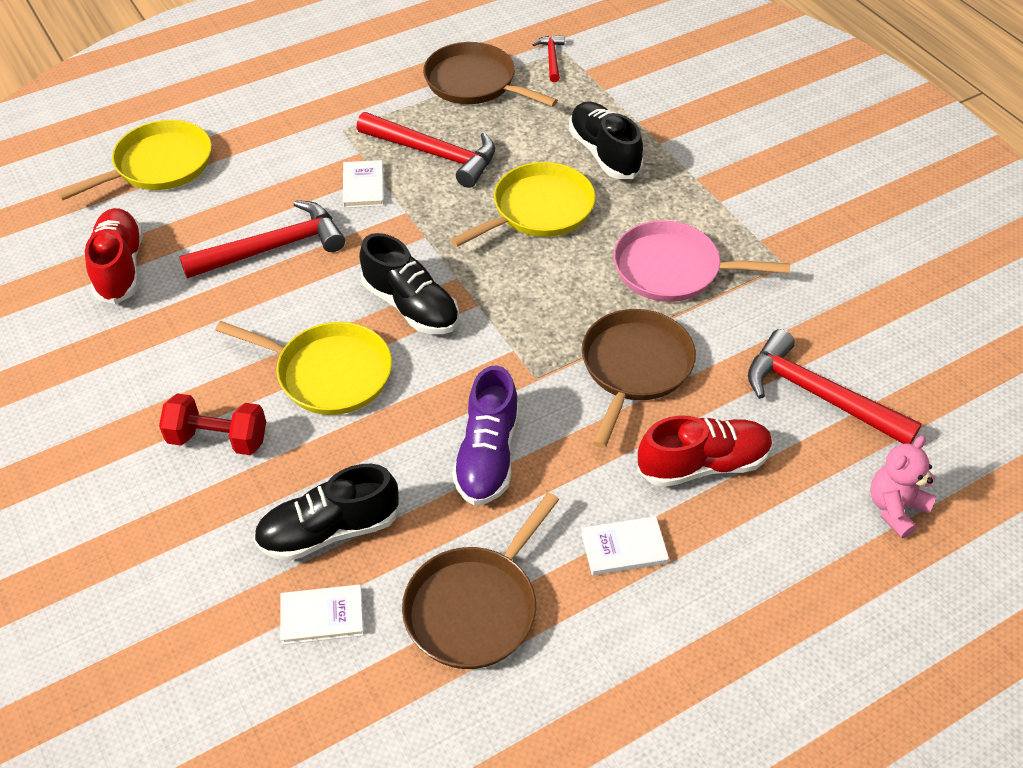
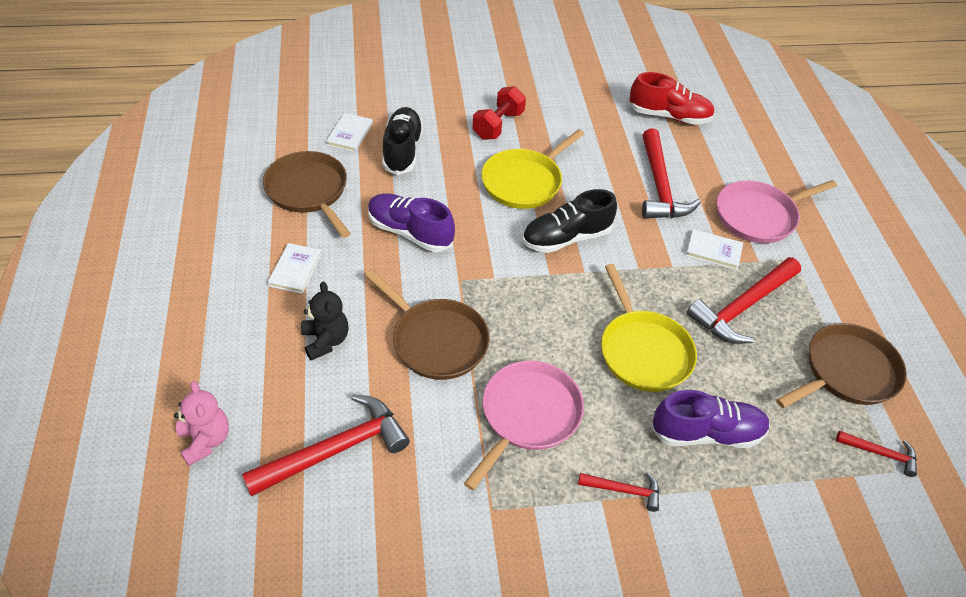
camera: 110 degrees right, 0 degrees up
yellow pan [57,120,212,201] -> none
black shoe [569,101,643,179] -> purple shoe [651,390,770,448]
red shoe [637,415,773,487] -> black teddy bear [301,282,349,361]
none -> red hammer [578,472,659,512]
none -> pink pan [717,180,837,243]

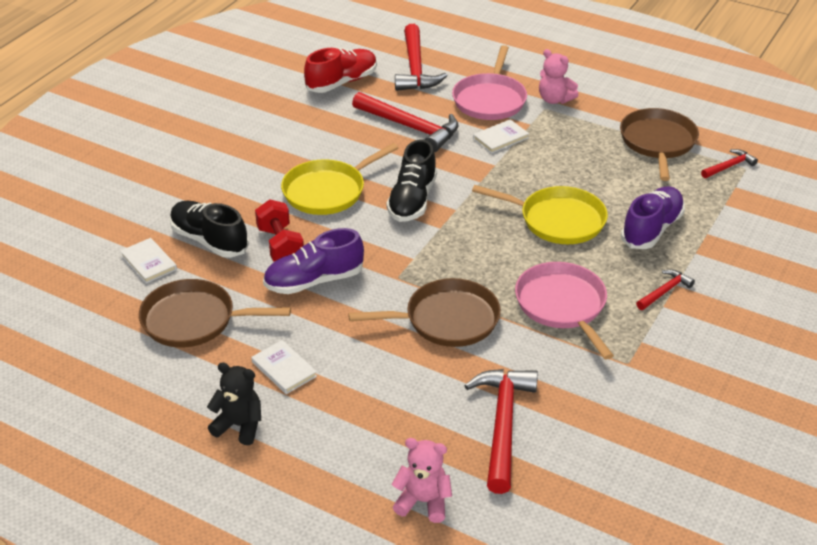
camera: 50 degrees left, 10 degrees down
black teddy bear [301,282,349,361] -> black teddy bear moved to [207,363,261,445]
red dumbbell [472,86,526,140] -> red dumbbell moved to [255,199,304,262]
yellow pan [481,129,584,209] -> yellow pan turned 60 degrees clockwise [281,143,398,215]
red hammer [687,257,801,344] -> red hammer moved to [395,24,448,91]
none -> pink teddy bear [539,49,579,104]

